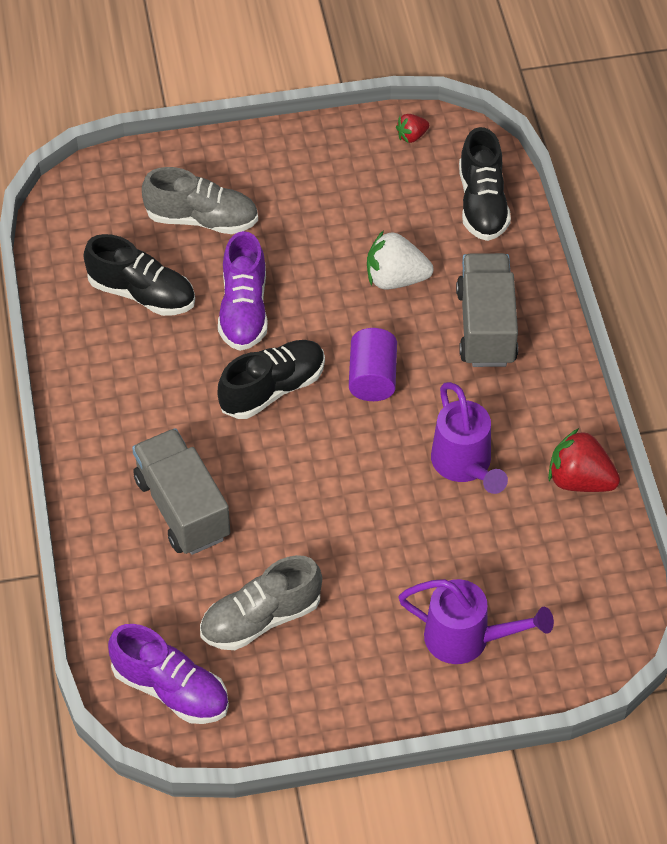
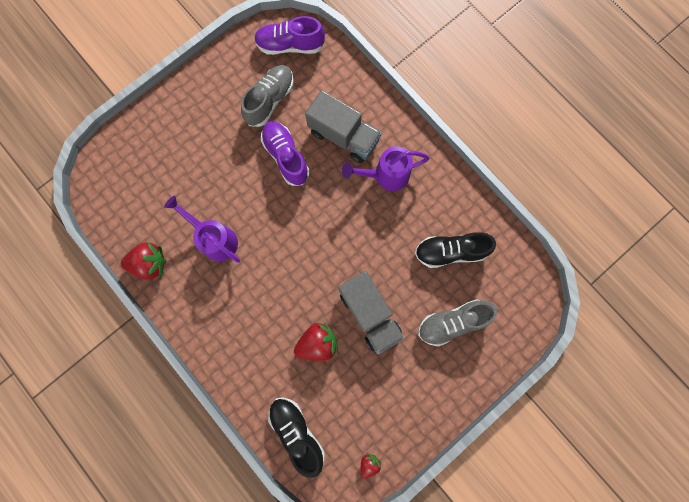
camera: 150 degrees right, 25 degrees up
purple shoe [218,231,268,351] -> purple shoe moved to [261,121,310,186]
black shoe [218,340,325,419] -> none
purple cylinder [349,328,397,401] -> none
white strawberry [367,230,434,289] -> red strawberry [294,322,338,361]
purple watering can [398,579,554,664] -> purple watering can moved to [342,146,430,191]
grey truck [456,253,518,367] -> grey truck moved to [338,271,404,354]

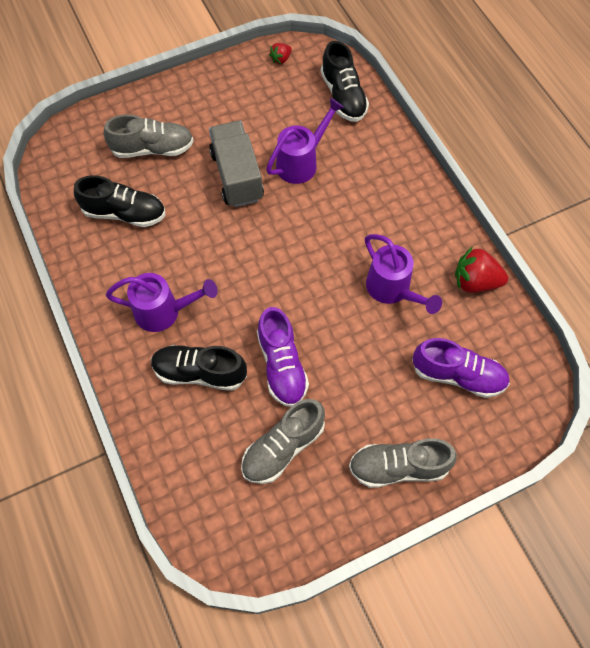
camera: 165 degrees left, 15 degrees down
purple shoe [254,16,325,55] -> purple shoe moved to [412,338,510,398]
red strawberry [294,322,338,361] -> purple watering can [266,98,344,184]
grey truck [305,90,382,163] -> black shoe [151,345,247,391]
none -> grey shoe [349,438,457,488]

